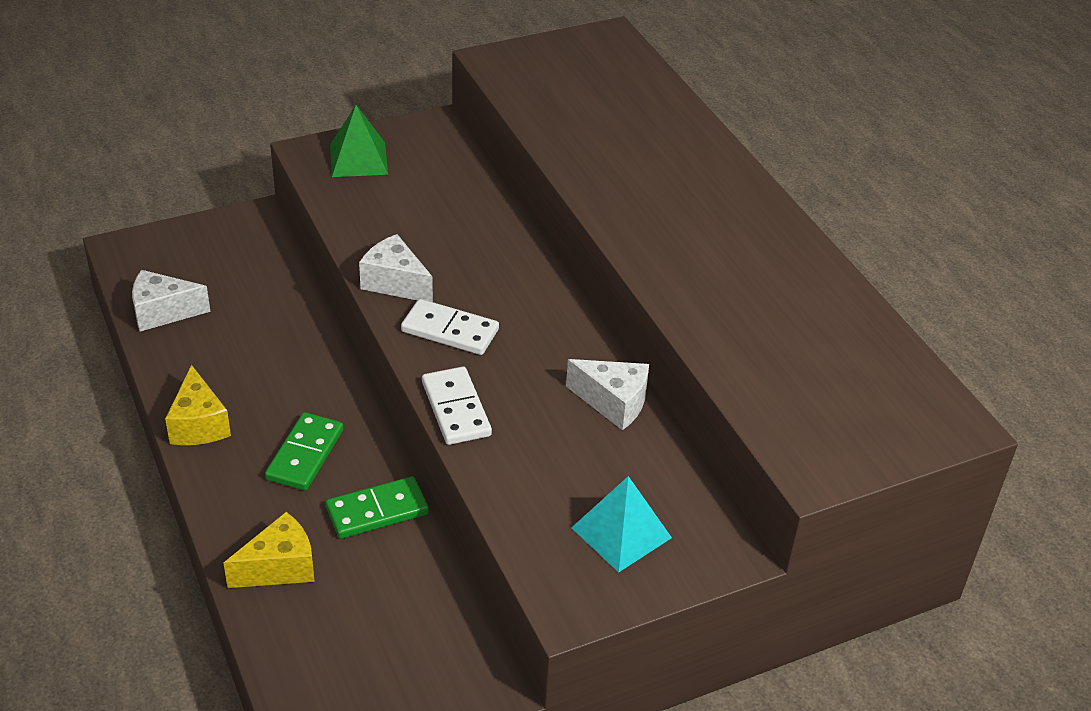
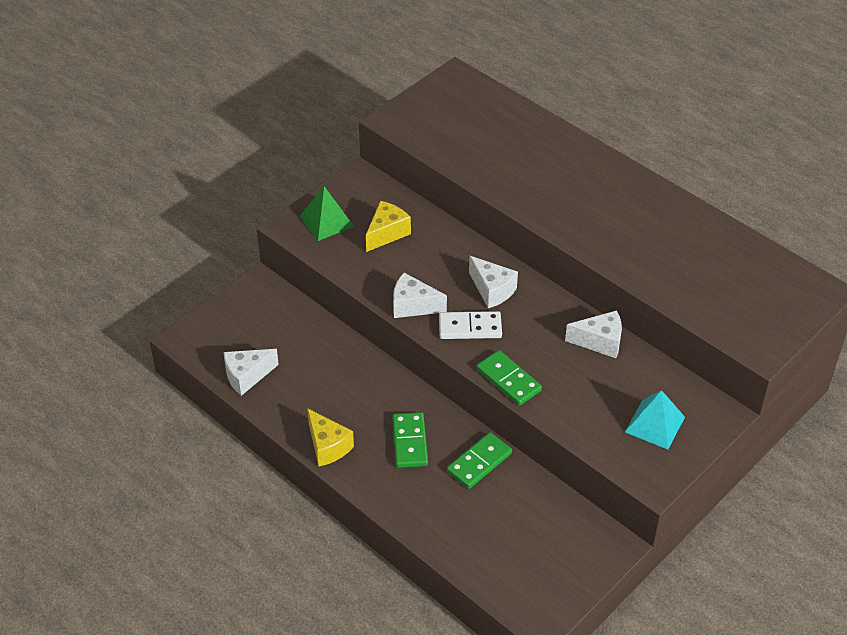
camera: 20 degrees left, 5 degrees up
yellow cheese [224,512,315,588] -> yellow cheese moved to [366,201,411,252]
white domino [422,366,492,445] -> green domino [477,350,542,406]
none -> white cheese [469,256,518,308]

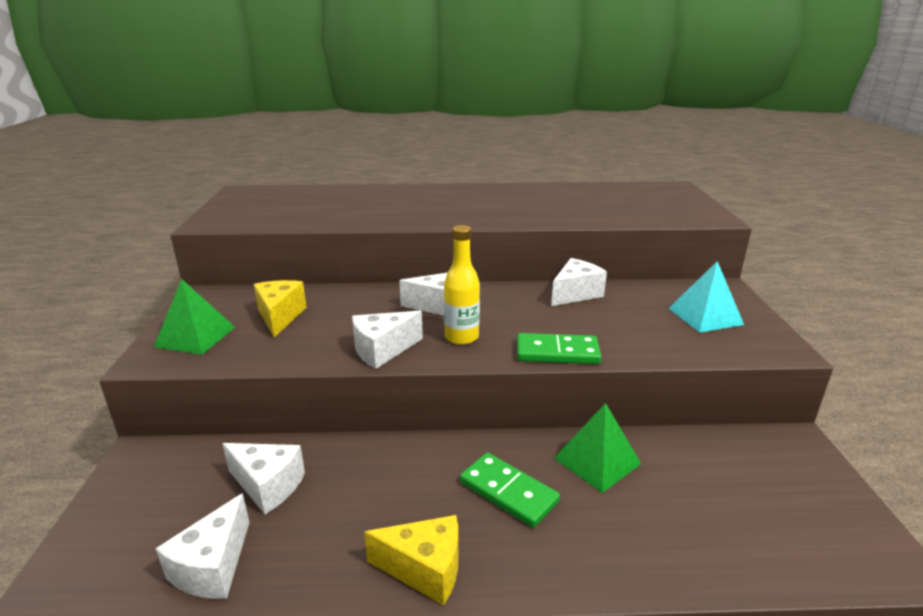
camera: 45 degrees left, 20 degrees down
white domino [439,311,502,339] -> yellow bottle [444,225,480,345]
green domino [447,432,512,489] -> green pyramid [554,403,641,493]
none -> white cheese [222,443,305,514]

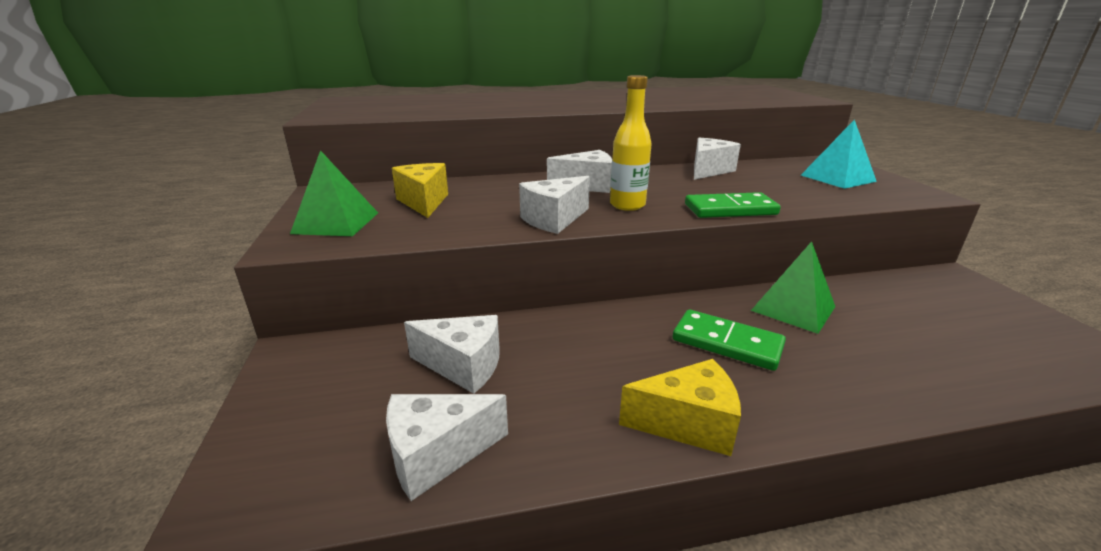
camera: 10 degrees left, 0 degrees up
white cheese [155,493,250,599] -> white cheese turned 60 degrees clockwise [386,394,508,501]

